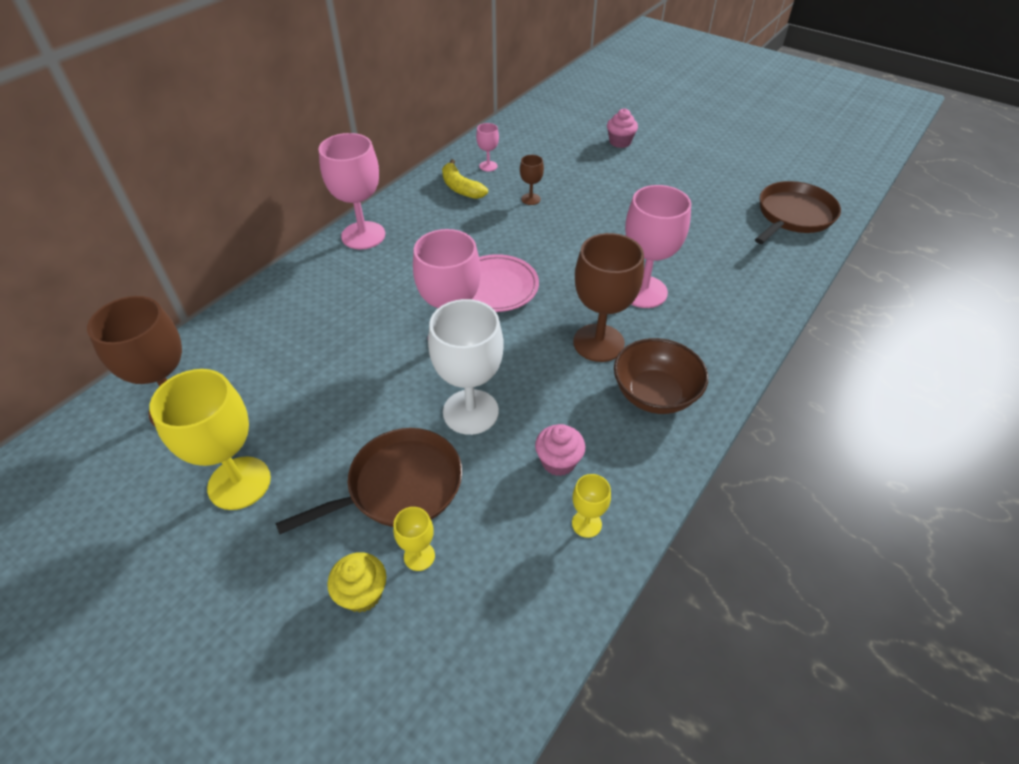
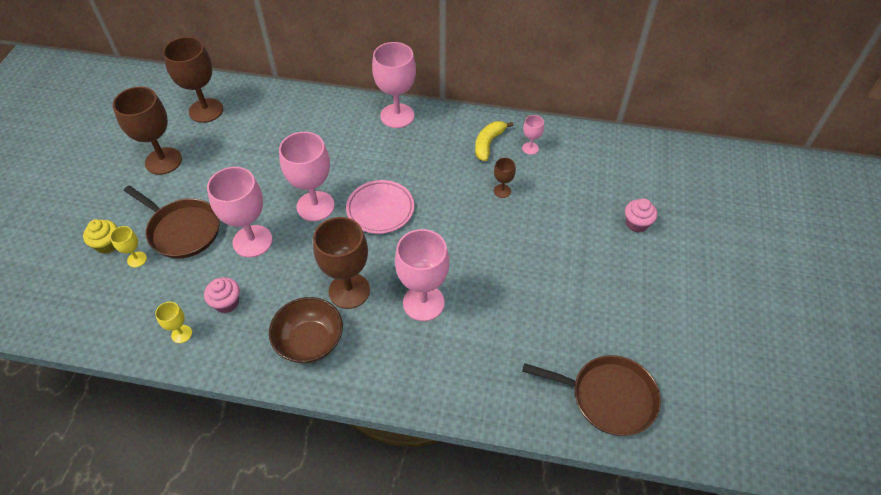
camera: 65 degrees right, 5 degrees up
yellow goblet [150,369,271,510] -> brown goblet [113,87,182,175]
white goblet [428,299,504,435] -> pink goblet [207,167,272,258]

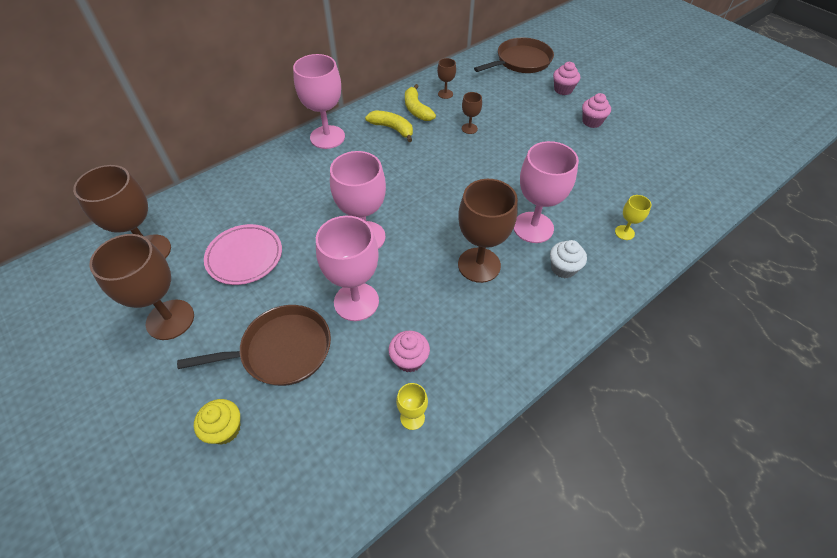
camera: 50 degrees left, 0 degrees up
yellow goblet [110,226,147,267] -> yellow goblet moved to [615,195,651,240]
brown bowl [269,297,343,363] -> none
pink plate [346,180,414,234] -> pink plate moved to [204,224,282,285]
pink goblet [522,115,544,155] -> brown goblet [437,58,456,99]
brown pan [522,355,661,436] -> brown pan moved to [474,38,554,73]
none -> yellow banana [365,111,413,142]
none -> white cupcake [550,240,587,278]
none -> pink cupcake [582,93,611,128]

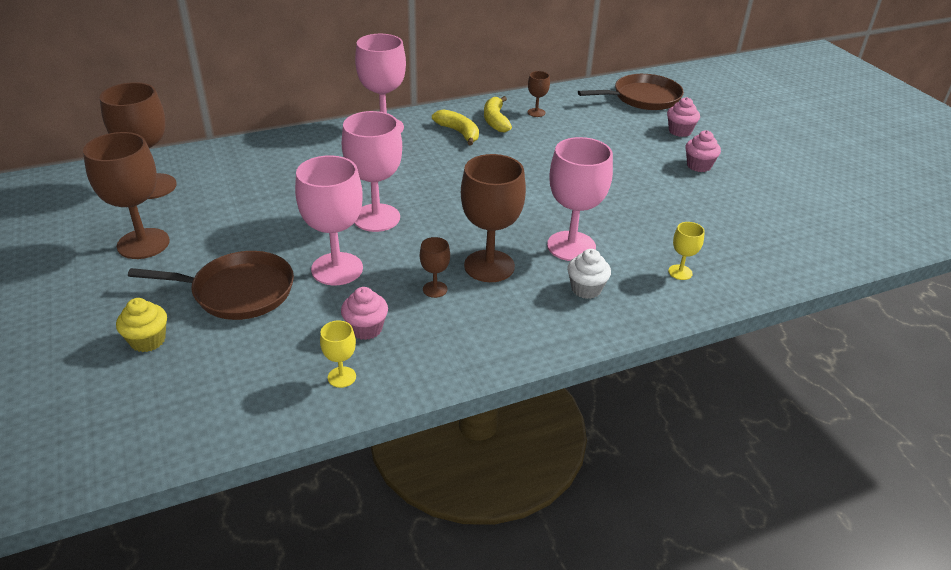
camera: 15 degrees right, 15 degrees down
pink plate [204,224,282,285] -> none
brown goblet [462,92,482,134] -> brown goblet moved to [420,237,450,298]

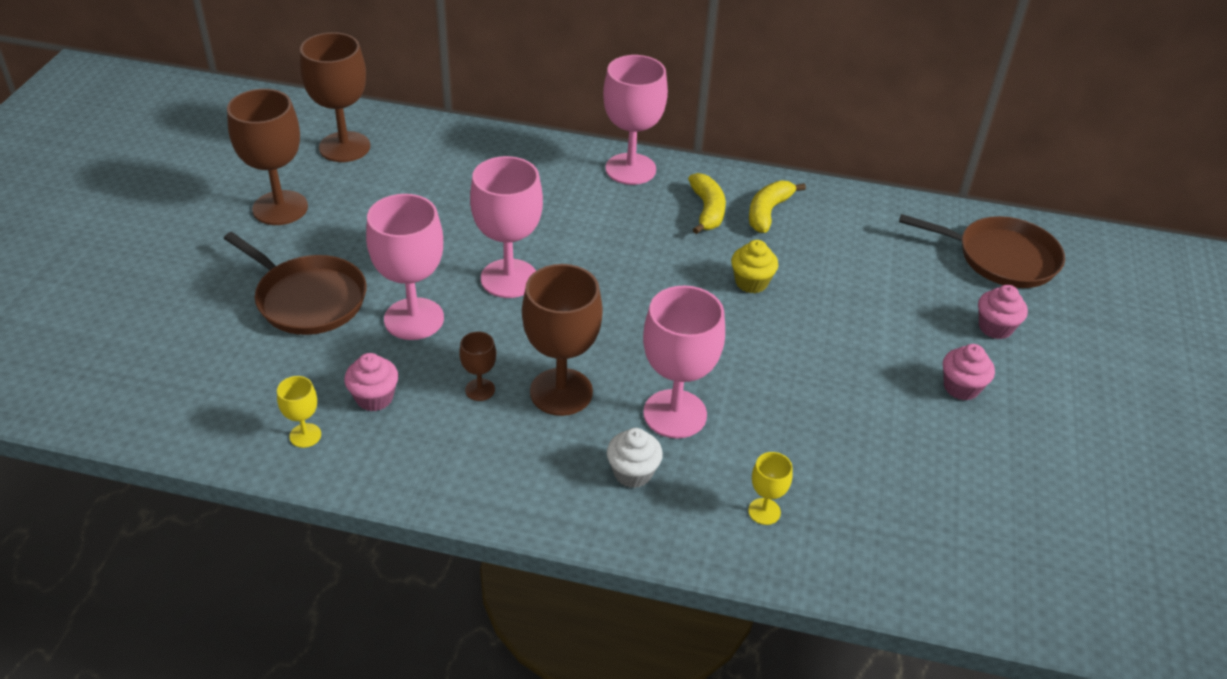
camera: 35 degrees right, 5 degrees up
yellow cupcake [116,298,167,352] -> yellow cupcake moved to [731,240,778,293]
brown goblet [528,71,550,117] -> none

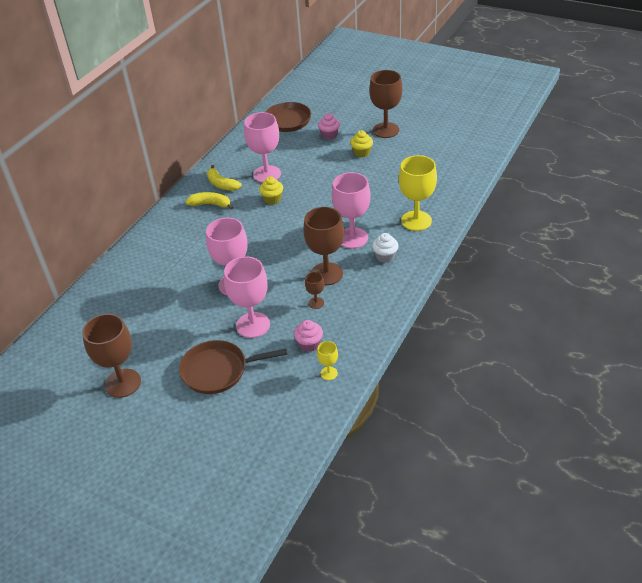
camera: 70 degrees left, 0 degrees up
brown pan [223,232,367,335] -> brown pan turned 150 degrees counterclockwise [179,340,287,394]
brown goblet [300,32,370,162] -> brown goblet moved to [369,70,402,138]
pink goblet [603,55,668,185] -> pink goblet moved to [244,112,281,183]
yellow goblet [748,452,793,525] -> yellow goblet [399,155,437,231], size x2.12
pink cupcake [943,344,995,401] -> yellow cupcake [350,130,373,157]

